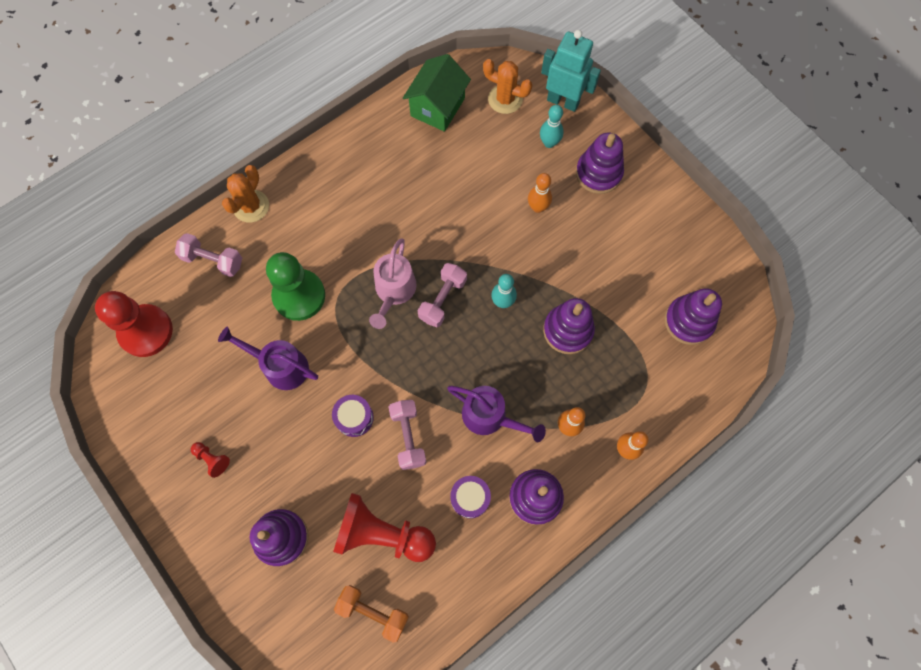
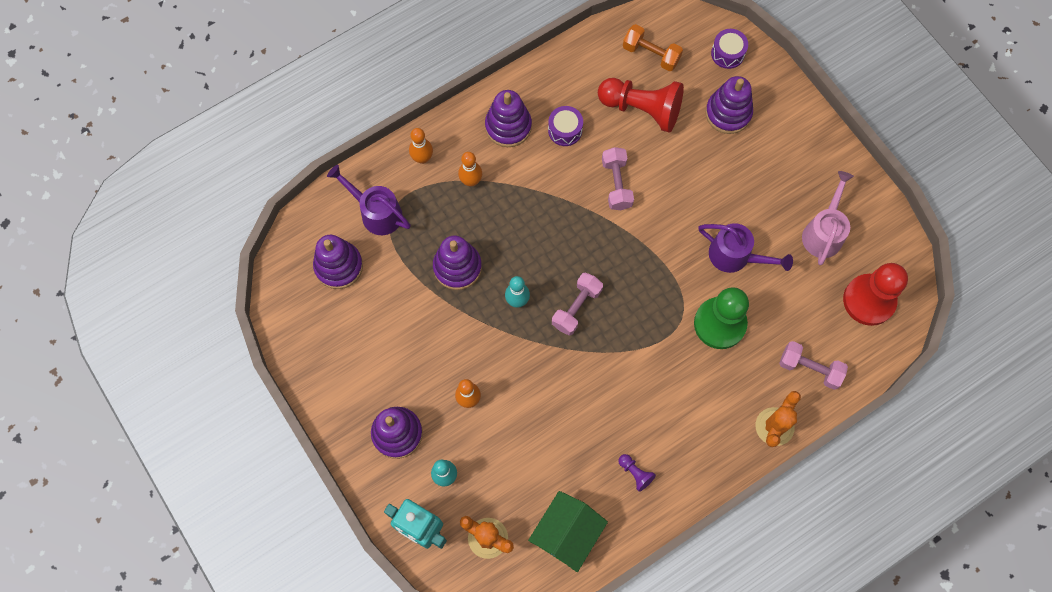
camera: 175 degrees left, 0 degrees up
red pawn [191,442,230,478] -> none
purple drum [332,395,374,437] -> purple drum moved to [711,29,748,69]
pink watering can [369,239,417,329] -> pink watering can moved to [802,171,854,265]
purple watering can [447,386,546,442] -> purple watering can moved to [327,165,411,235]
none -> purple pawn [618,454,656,492]

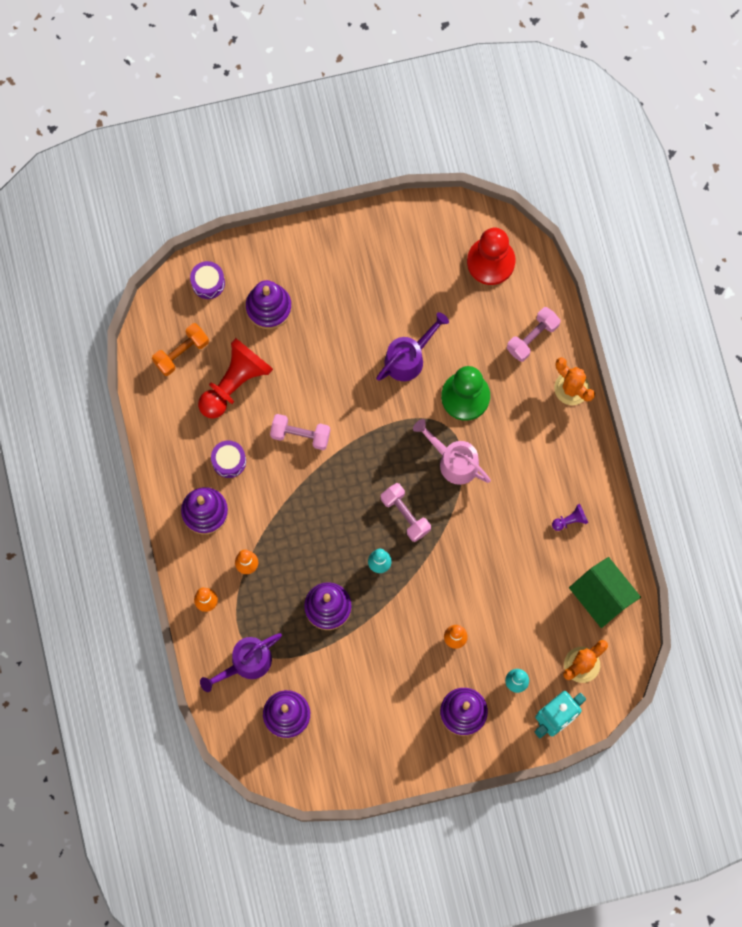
camera: 70 degrees left, 5 degrees up
pink watering can [802,171,854,265] -> pink watering can moved to [413,419,491,485]

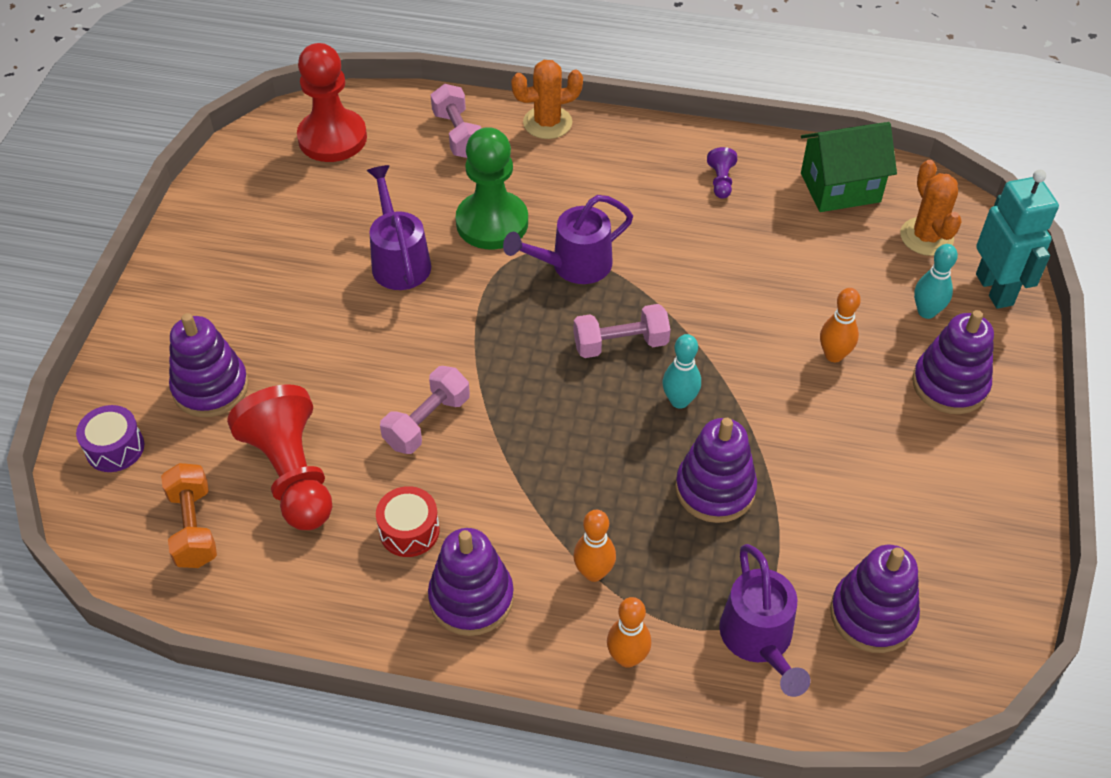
camera: 65 degrees left, 25 degrees down
purple drum [211,440,246,478] -> red drum [376,486,440,557]
pink watering can [413,419,491,485] -> purple watering can [503,195,633,284]

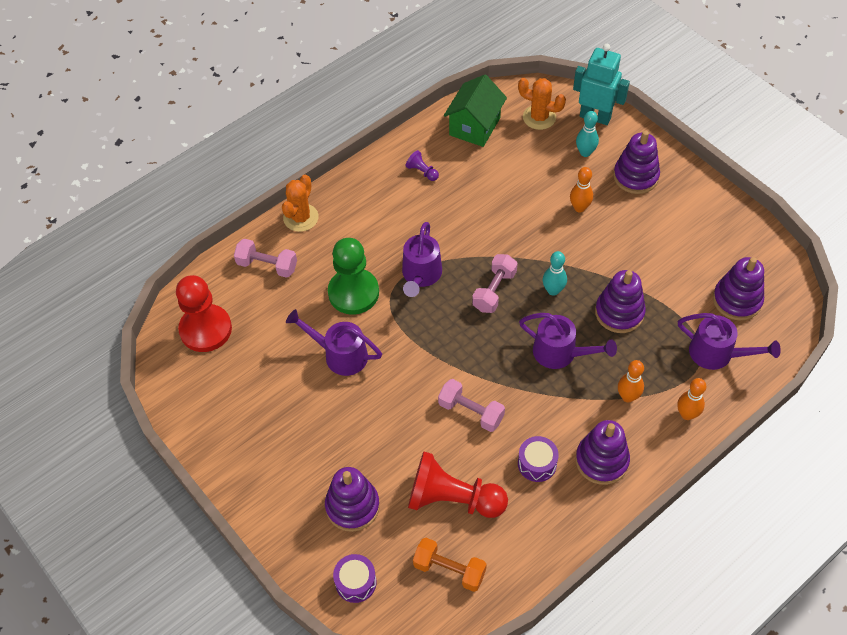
camera: 50 degrees left, 5 degrees up
red drum [376,486,440,557] -> purple drum [518,436,559,482]
pink dumbbell [380,366,470,454] -> pink dumbbell turned 45 degrees counterclockwise [438,379,505,432]
none -> purple watering can [519,313,617,369]

